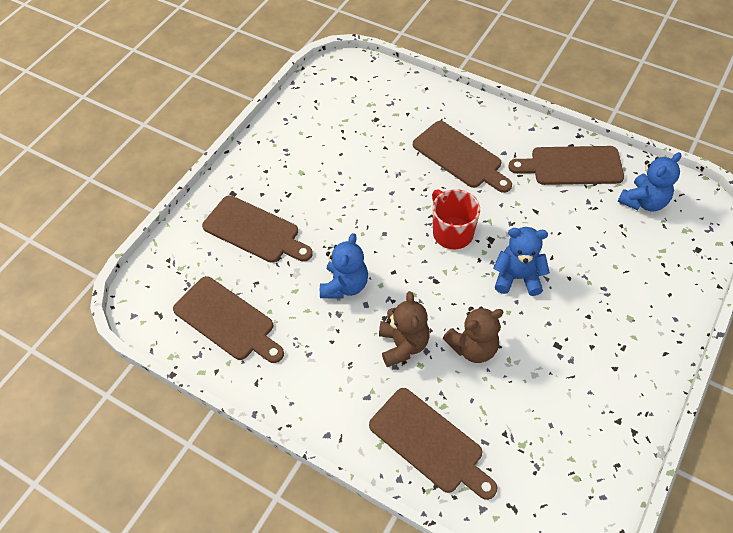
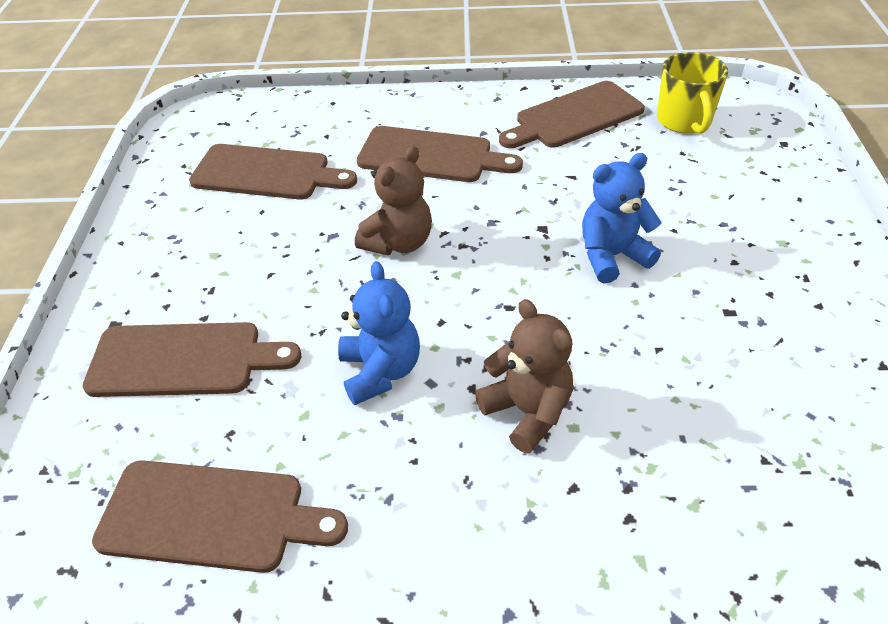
camera: 30 degrees left, 10 degrees down
brown cutting board [369,388,497,500] -> brown cutting board moved to [189,144,357,200]
red mug [432,189,480,249] -> none
brown teddy bear [443,307,504,363] -> brown teddy bear moved to [355,146,432,255]
blue teddy bear [618,152,681,211] -> yellow mug [657,52,728,134]

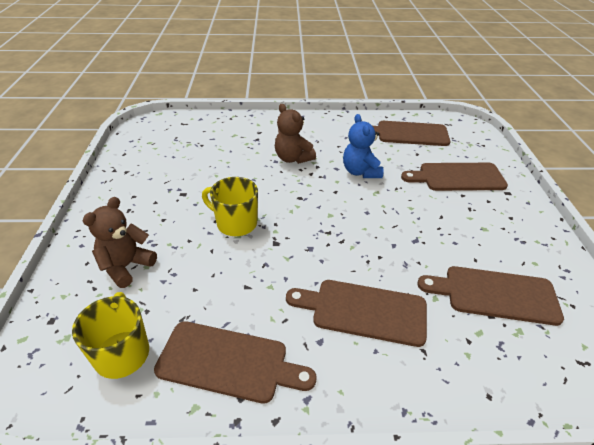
camera: 175 degrees right, 5 degrees down
brown teddy bear [355,146,432,255] -> brown teddy bear moved to [83,197,157,288]
brown cutting board [499,81,645,148] -> brown cutting board turned 45 degrees clockwise [154,321,316,404]
blue teddy bear [582,153,662,283] -> yellow mug [202,177,258,236]

